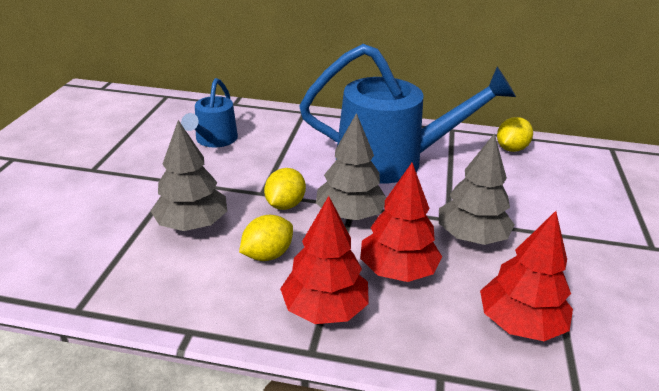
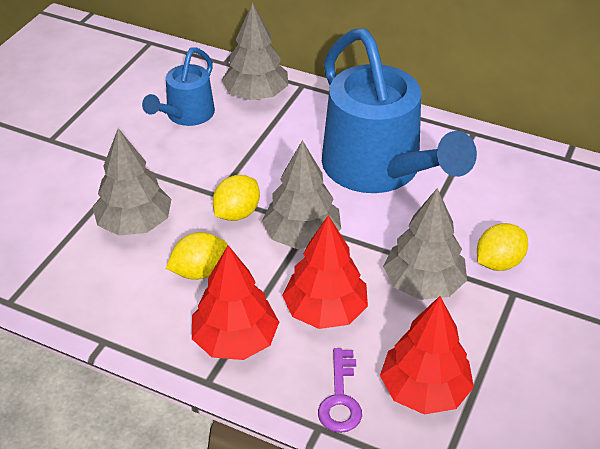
camera: 15 degrees right, 10 degrees up
blue watering can [299,44,516,184] -> blue watering can turned 45 degrees clockwise [322,29,477,193]
yellow lemon [497,117,533,152] -> yellow lemon moved to [477,223,528,271]
none -> grey tree [221,2,288,100]
none -> purple key [318,348,362,433]

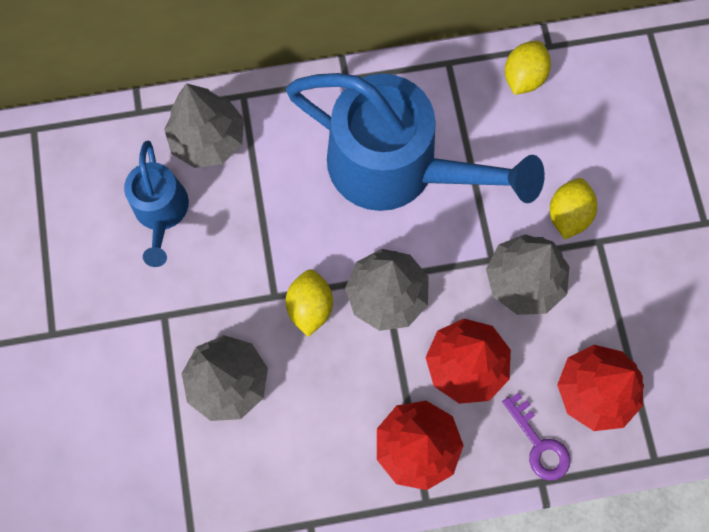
camera: 35 degrees left, 30 degrees up
yellow lemon [166,232,228,280] -> yellow lemon moved to [505,41,551,95]

